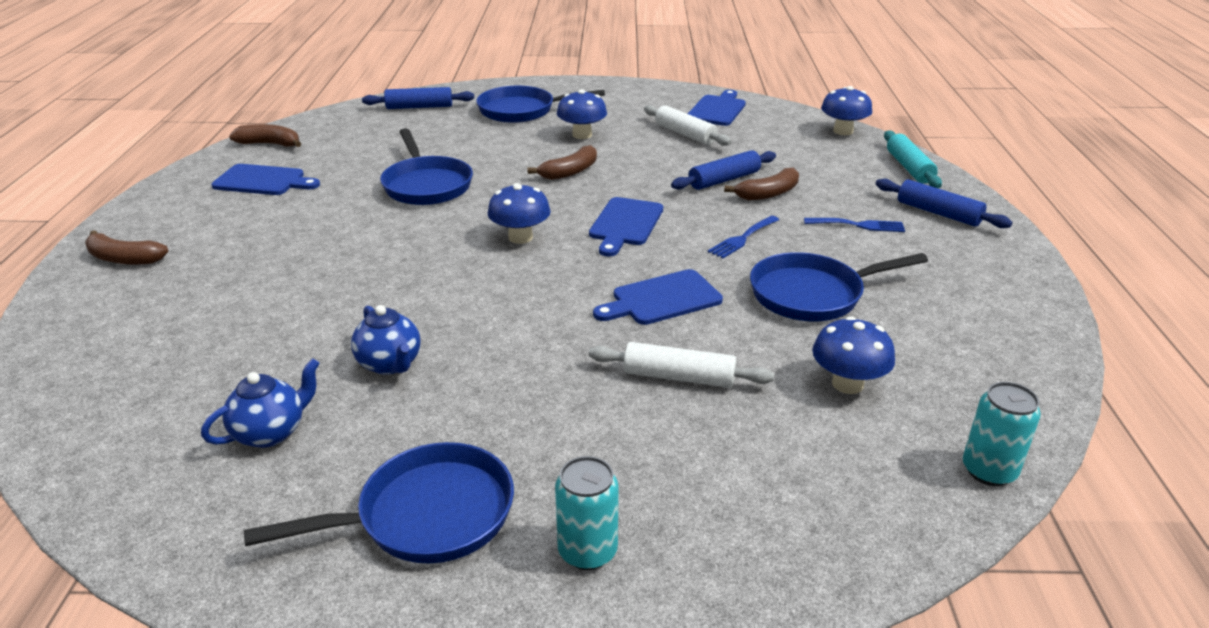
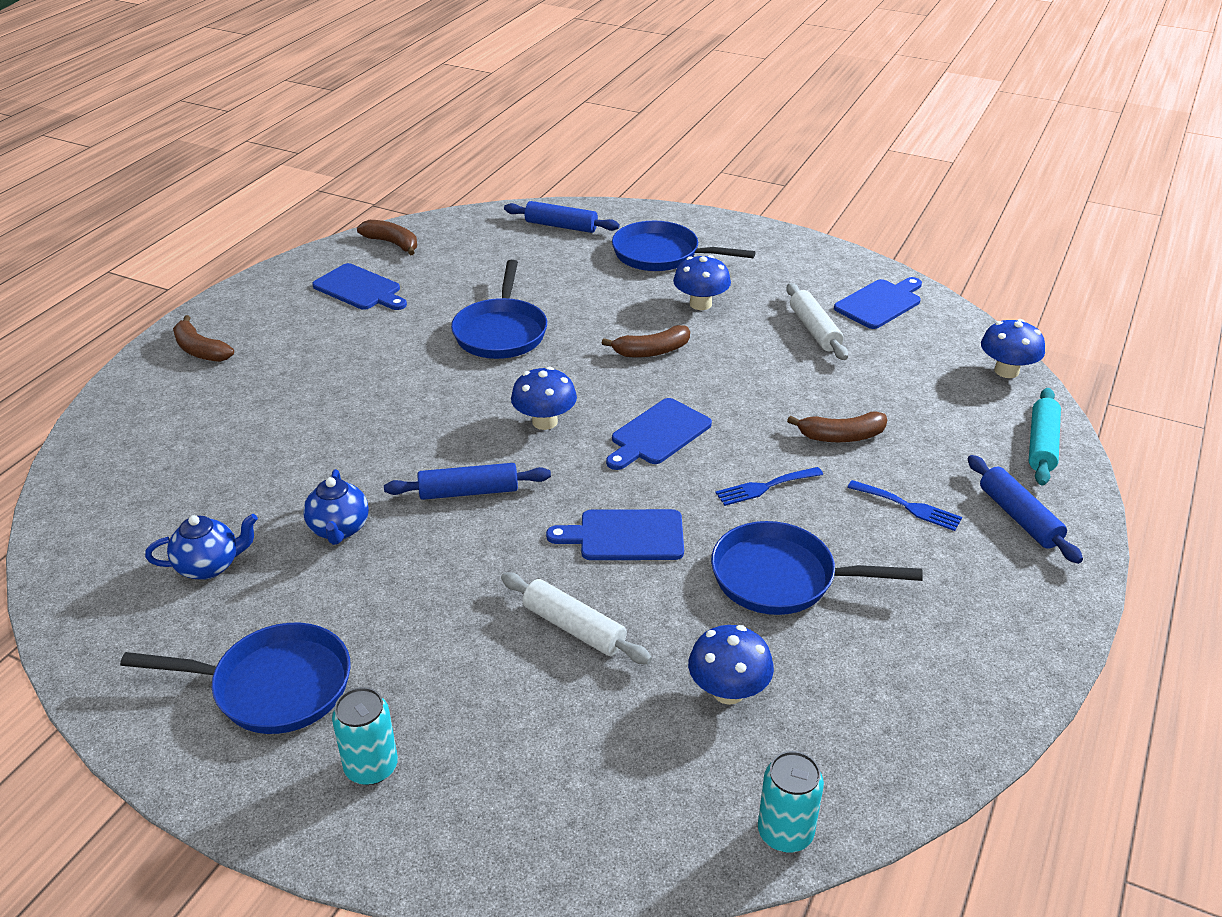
camera: 25 degrees right, 5 degrees up
blue rolling pin [671,150,776,190] -> blue rolling pin moved to [384,463,551,500]

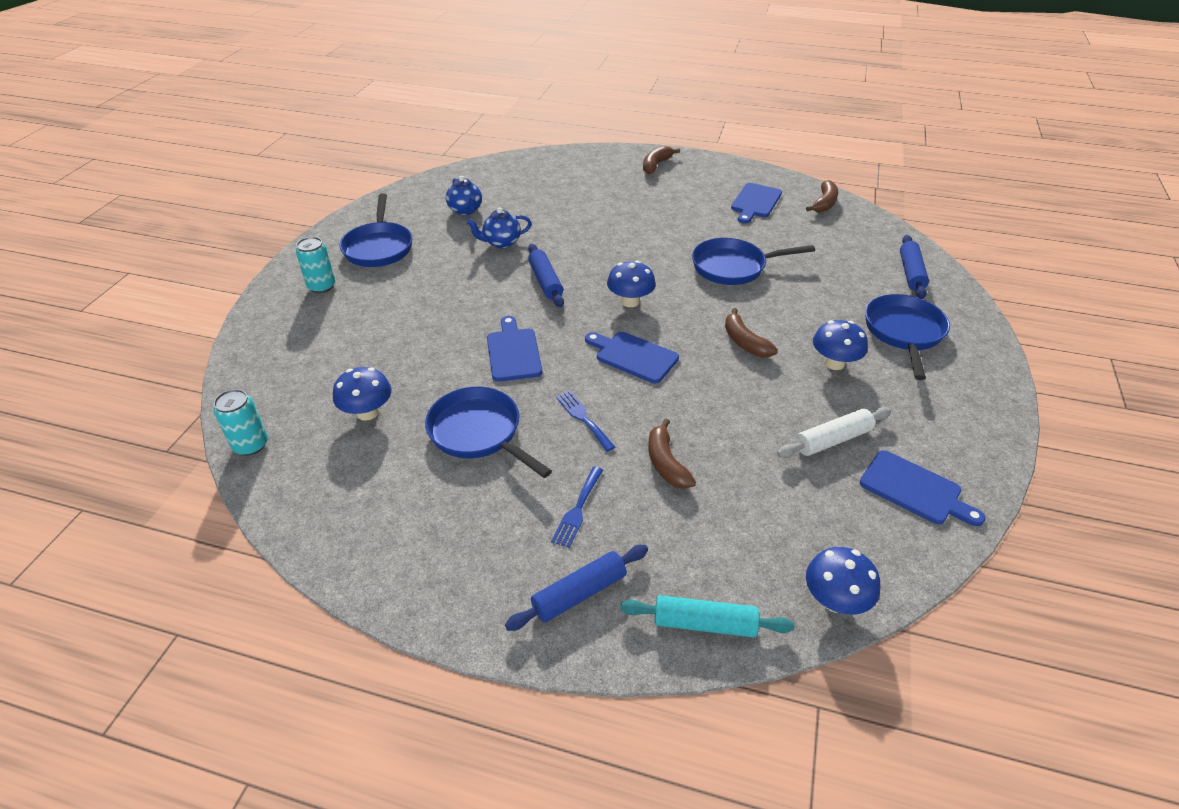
camera: 80 degrees right, 5 degrees up
white rolling pin [501,573,652,664] -> none
blue pan [711,521,923,615] -> blue pan turned 45 degrees counterclockwise [425,387,552,478]

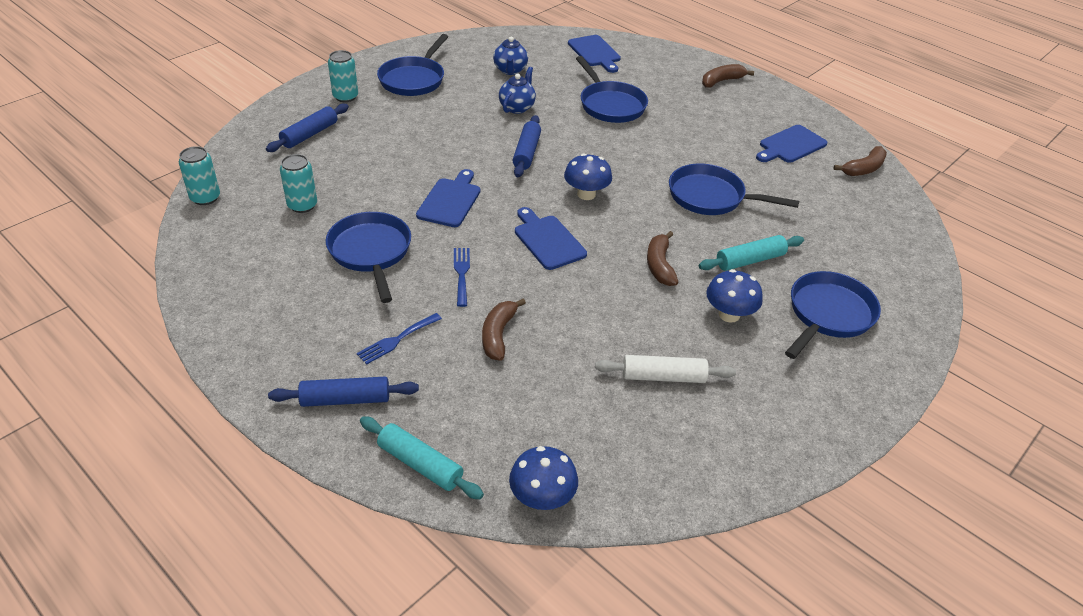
camera: 25 degrees right, 0 degrees up
blue mushroom [333,367,392,420] -> turquoise can [280,154,317,213]
blue teapot [466,207,532,249] -> blue teapot turned 105 degrees clockwise [499,67,536,114]
blue cutting board [860,450,986,526] -> blue cutting board moved to [568,35,621,73]
blue rolling pin [900,235,929,299] -> blue rolling pin moved to [266,104,349,152]
none -> blue pan [576,56,648,123]
none -> turquoise rolling pin [699,235,804,271]

